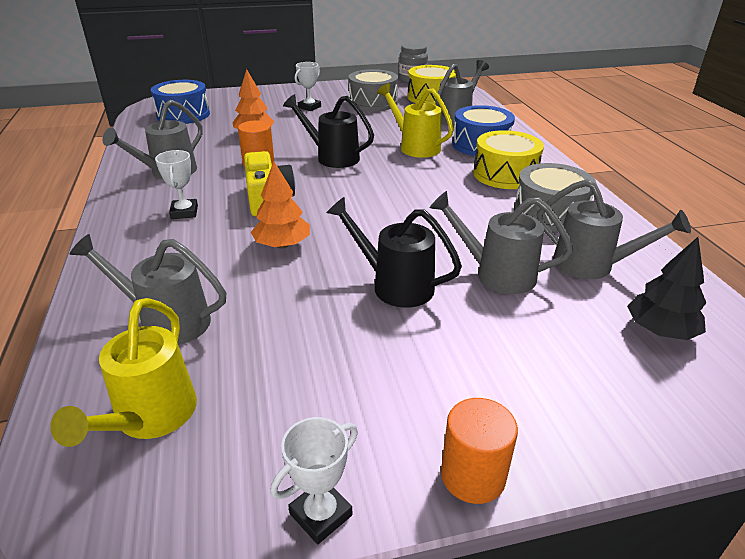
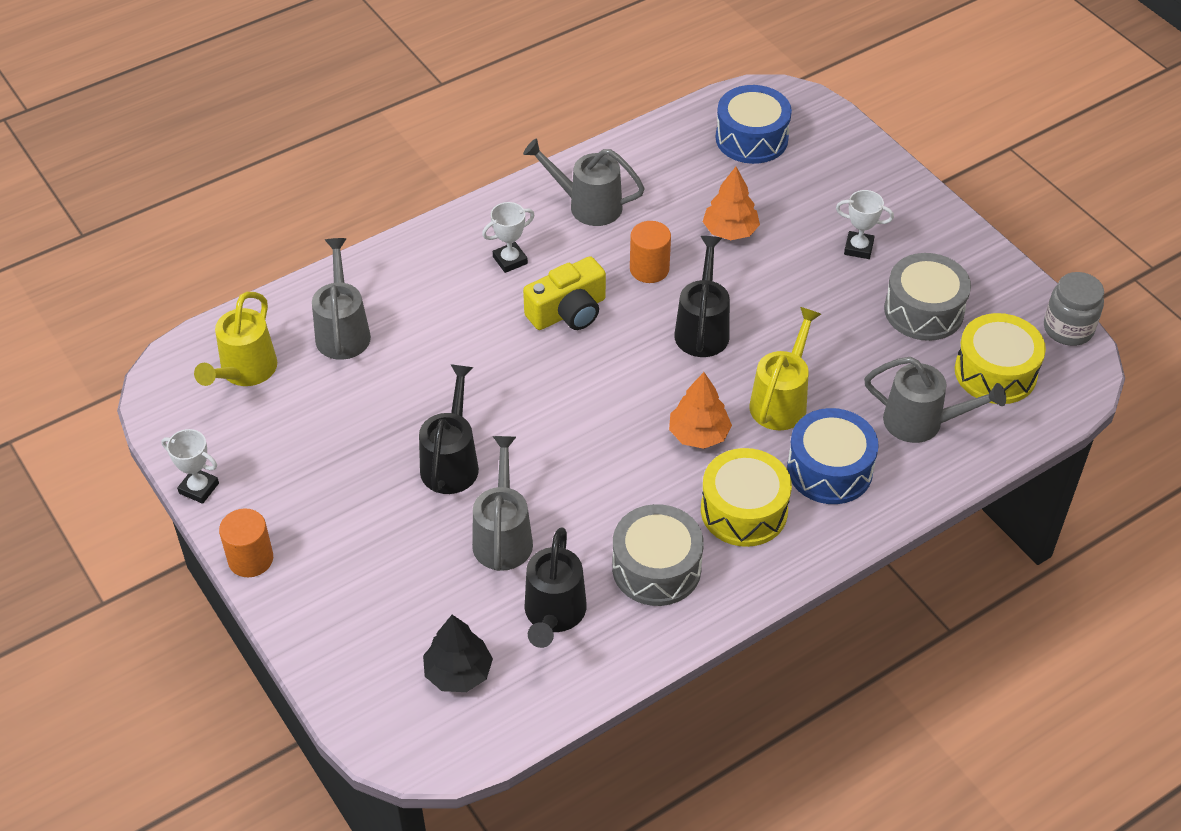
camera: 70 degrees right, 15 degrees up
yellow watering can [50,298,197,447] -> yellow watering can turned 60 degrees counterclockwise [194,292,277,386]
orange tree [251,161,310,248] -> orange tree moved to [669,372,732,449]
grey watering can [537,179,691,279] -> black watering can [524,528,587,648]

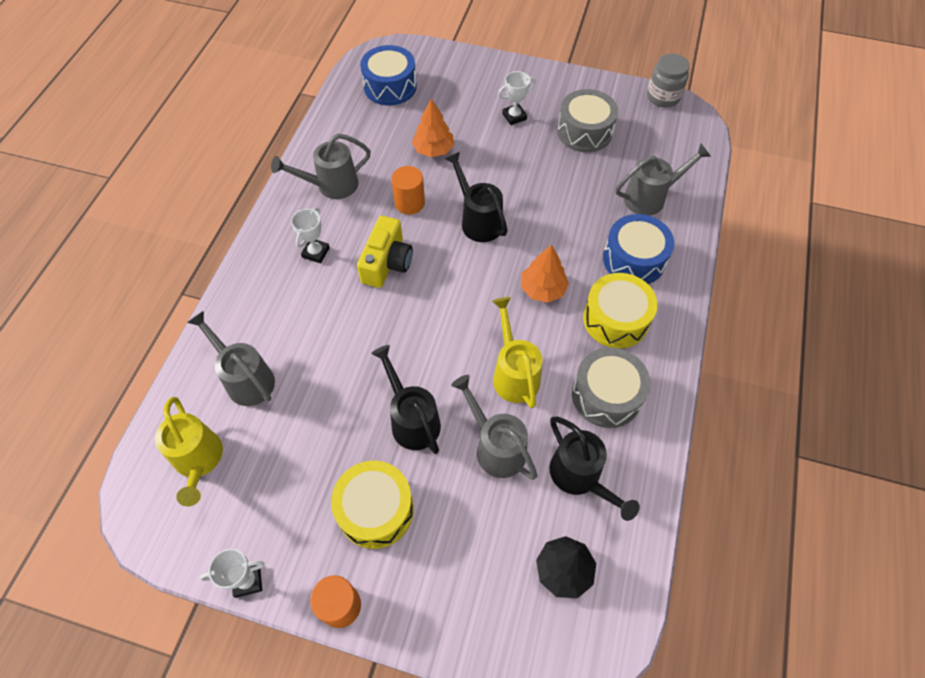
camera: 40 degrees left, 10 degrees up
yellow watering can [749,307,821,430] -> yellow watering can moved to [492,297,542,408]
yellow drum [955,313,1046,404] -> yellow drum moved to [331,461,414,549]

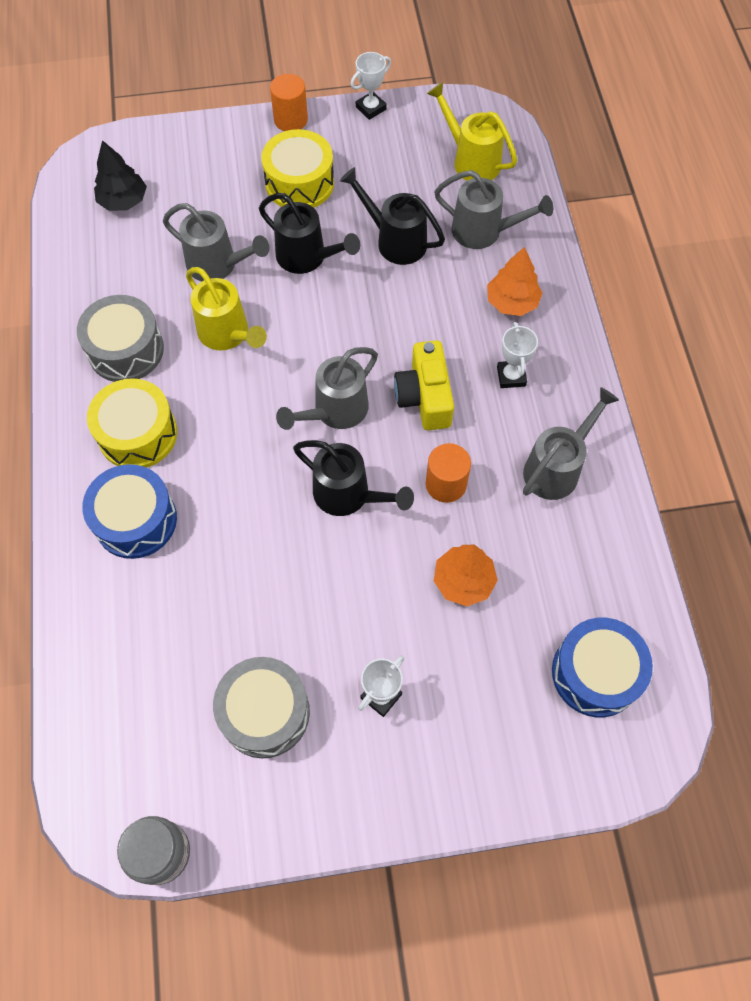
camera: 155 degrees right, 5 degrees up
orange tree [521,245,569,303] -> orange tree moved to [487,247,542,316]
black watering can [550,417,640,521] -> black watering can moved to [340,167,445,265]
grey watering can [616,144,711,216] -> grey watering can moved to [276,347,378,430]

